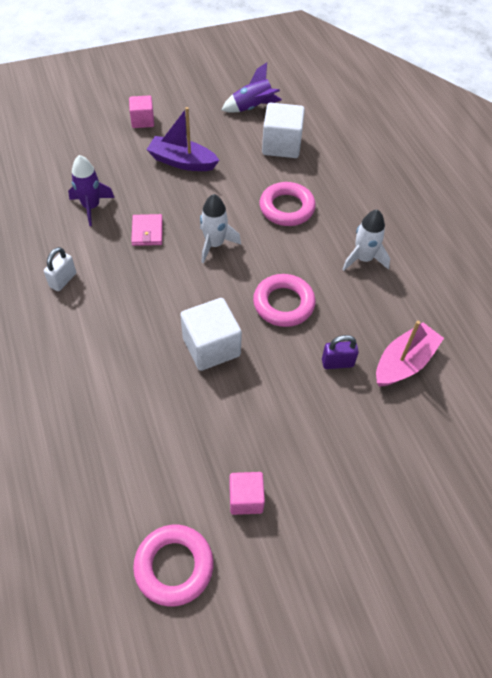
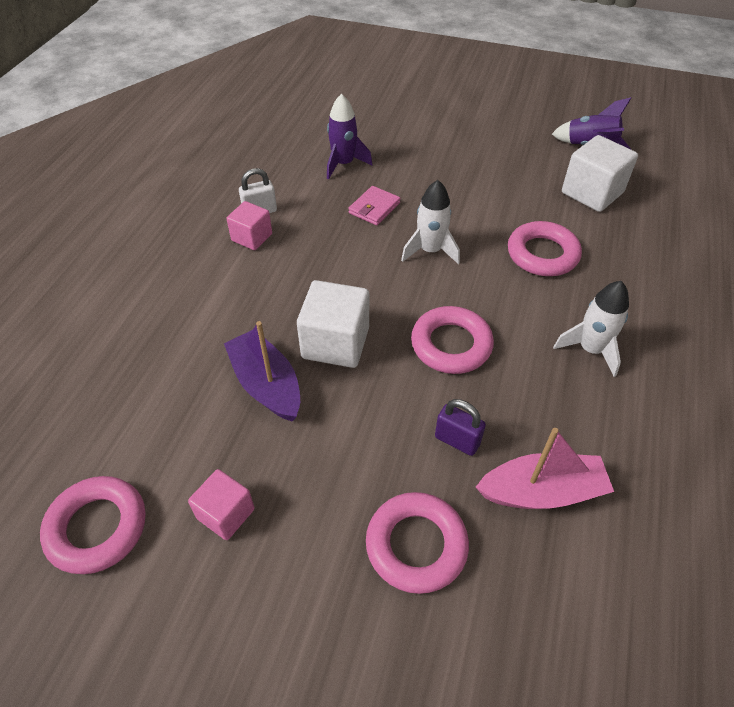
camera: 40 degrees right, 5 degrees down
pink cube [129,95,154,128] -> pink cube moved to [226,201,272,250]
purple boat [146,107,219,171] -> purple boat moved to [224,321,300,422]
none -> pink ring [366,492,469,594]

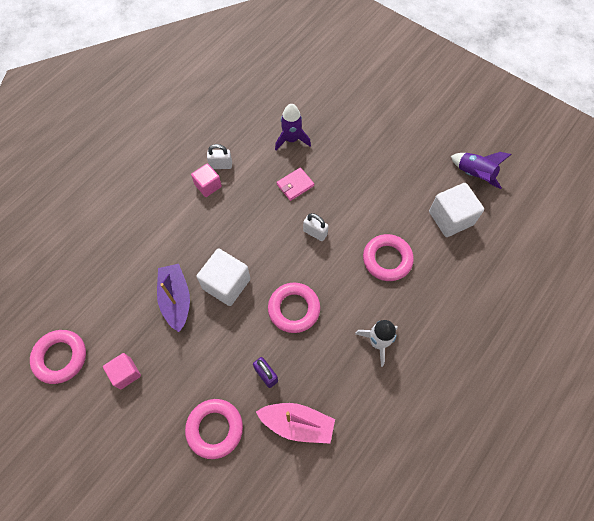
camera: 20 degrees right, 15 degrees up
white rocket [401,180,460,264] -> white padlock [303,213,329,241]

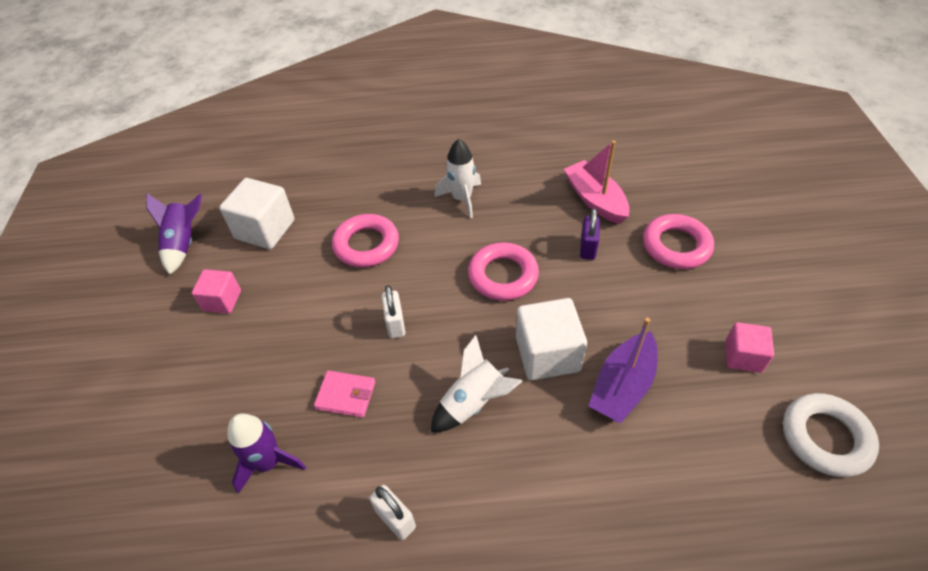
camera: 130 degrees left, 15 degrees down
pink ring [30,330,86,384] -> white ring [783,393,879,477]
pink cube [191,163,222,197] -> pink cube moved to [192,269,241,313]
none -> white rocket [431,335,522,432]

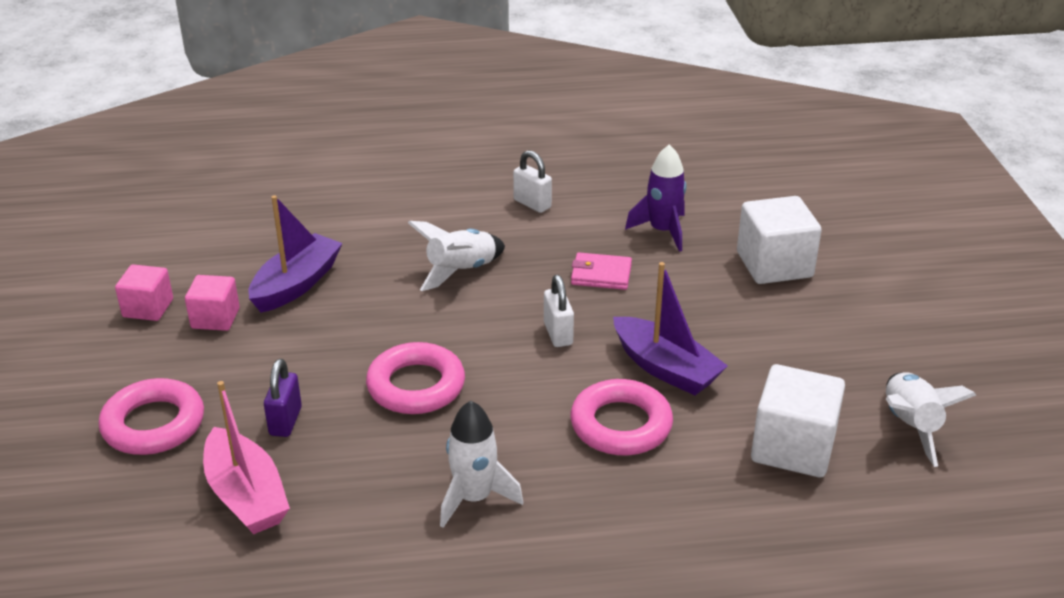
camera: 175 degrees right, 15 degrees down
purple rocket [146,193,202,275] -> white rocket [886,372,976,467]
pink cube [192,269,241,313] -> pink cube moved to [185,275,240,331]
white cube [516,298,587,380] -> white cube moved to [737,196,822,284]
white ring [783,393,879,477] -> none
none -> purple boat [613,262,728,395]

